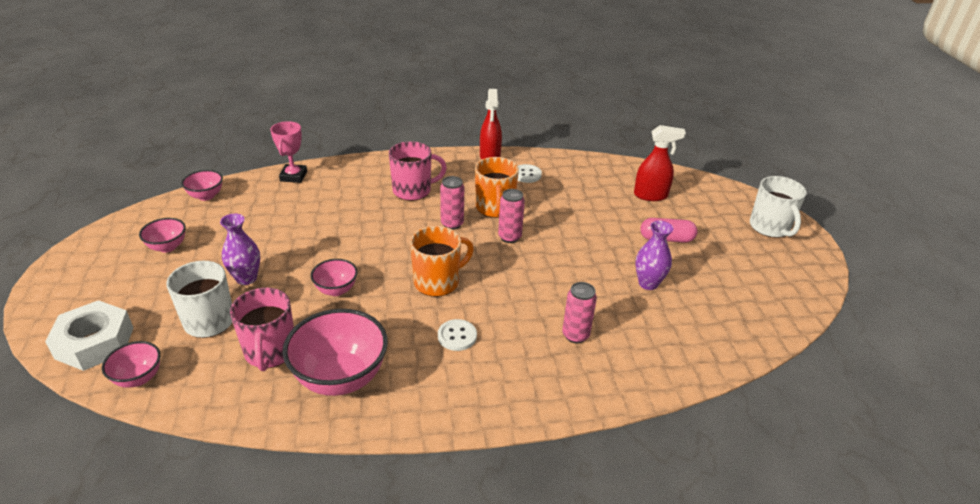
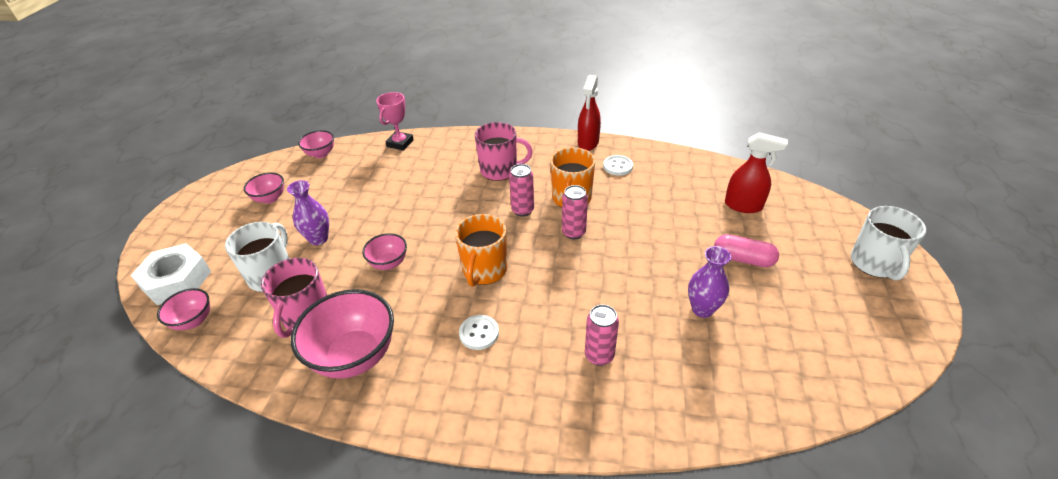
camera: 20 degrees right, 5 degrees up
orange mug [410,226,474,297] -> orange mug turned 120 degrees clockwise [455,214,507,287]

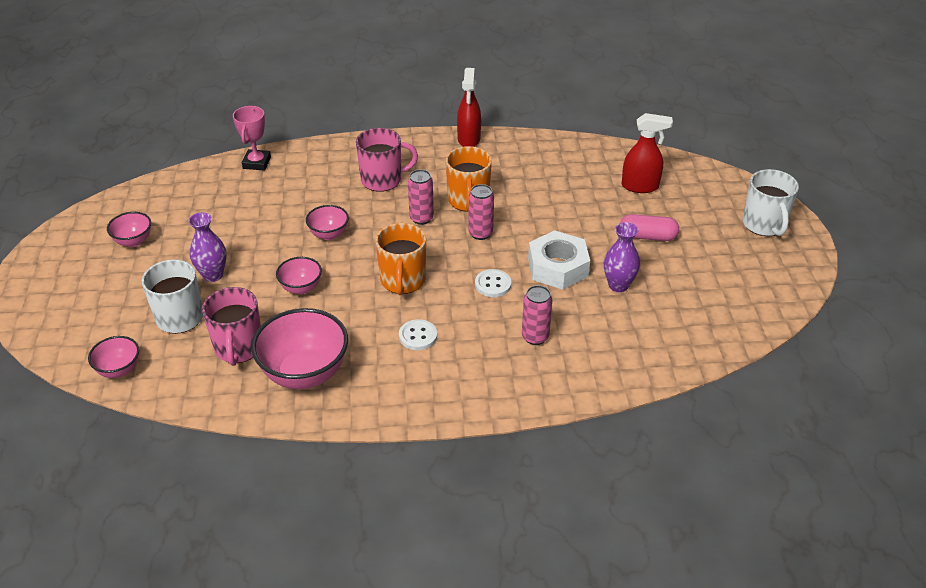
camera: 15 degrees left, 0 degrees up
white nut [131,243,211,305] -> white nut moved to [528,230,590,290]
pink bowl [298,130,334,158] -> pink bowl moved to [306,205,349,240]
white button [603,155,633,176] -> white button moved to [475,269,511,297]

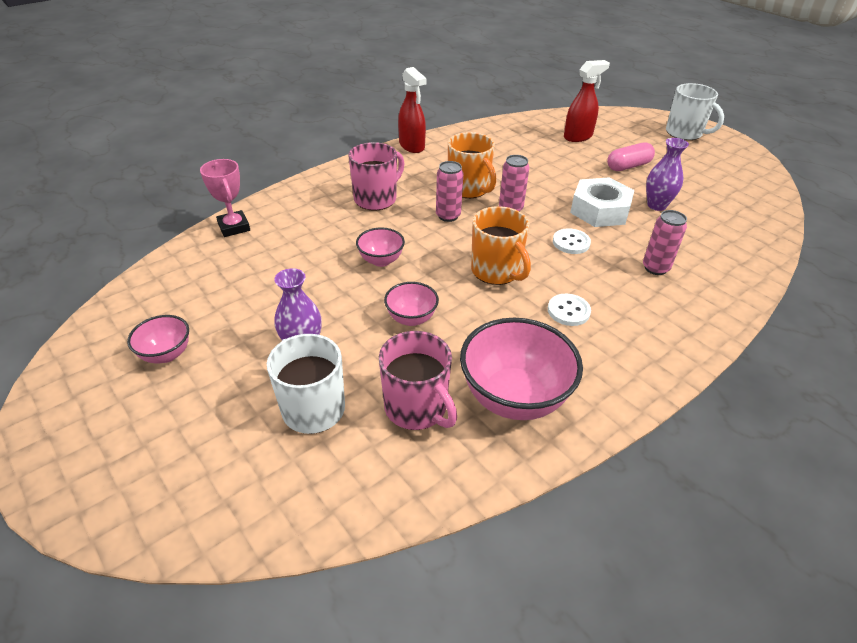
camera: 35 degrees left, 0 degrees up
pink bowl [88,336,139,378] -> none

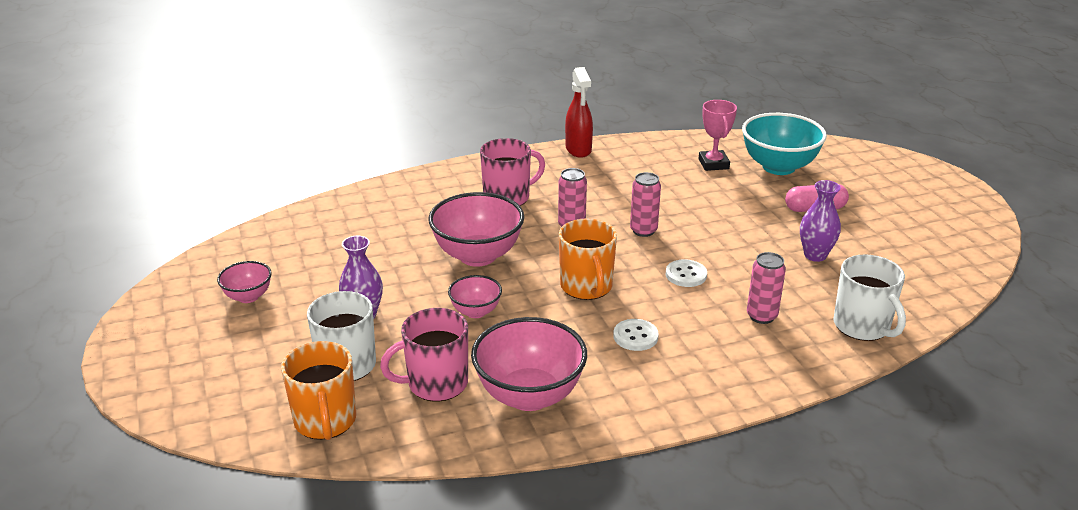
camera: 20 degrees right, 10 degrees down
pink trophy [200,159,250,237] -> pink trophy moved to [699,100,737,171]
pink bowl [356,227,405,267] -> pink bowl [428,192,524,267], size x1.90
pink mug [379,331,457,430] -> pink mug turned 90 degrees clockwise [380,308,468,402]
orange mug [448,132,496,198] -> orange mug moved to [281,341,356,440]
red spray bottle [564,60,610,142] -> turquoise bowl [742,113,827,175]
white nut [570,178,635,227] -> none
white mug [666,83,724,140] -> white mug moved to [833,254,906,341]

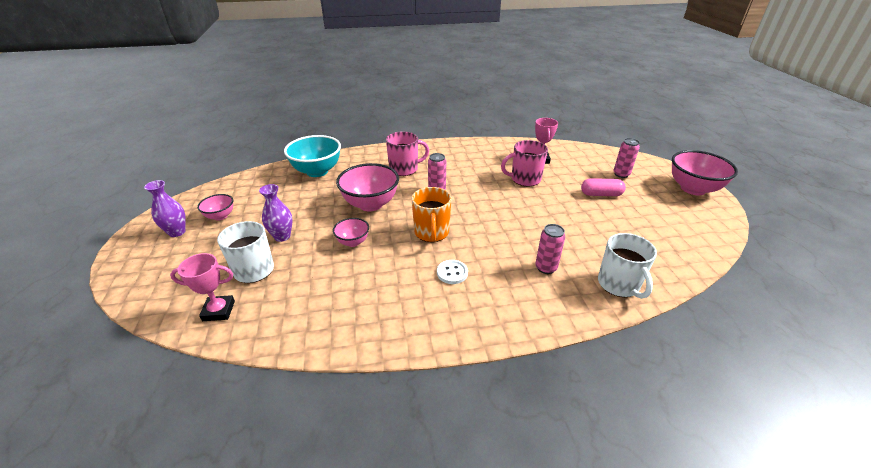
camera: 10 degrees right, 5 degrees up
orange mug [281,341,356,440] -> pink trophy [170,253,235,321]
pink mug [380,308,468,402] -> pink mug moved to [501,140,548,186]
pink bowl [471,317,587,411] -> pink bowl moved to [672,150,738,195]
red spray bottle [565,67,593,158] -> none
pink can [630,172,661,237] -> pink can moved to [613,138,640,178]
white button [666,259,707,287] -> none
turquoise bowl [742,113,827,175] -> turquoise bowl moved to [284,135,341,177]
purple vase [800,180,841,262] -> purple vase moved to [144,180,186,237]

